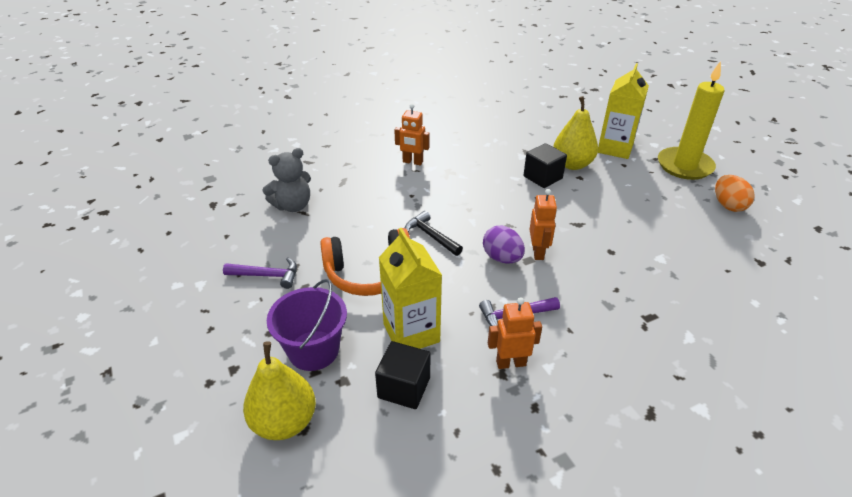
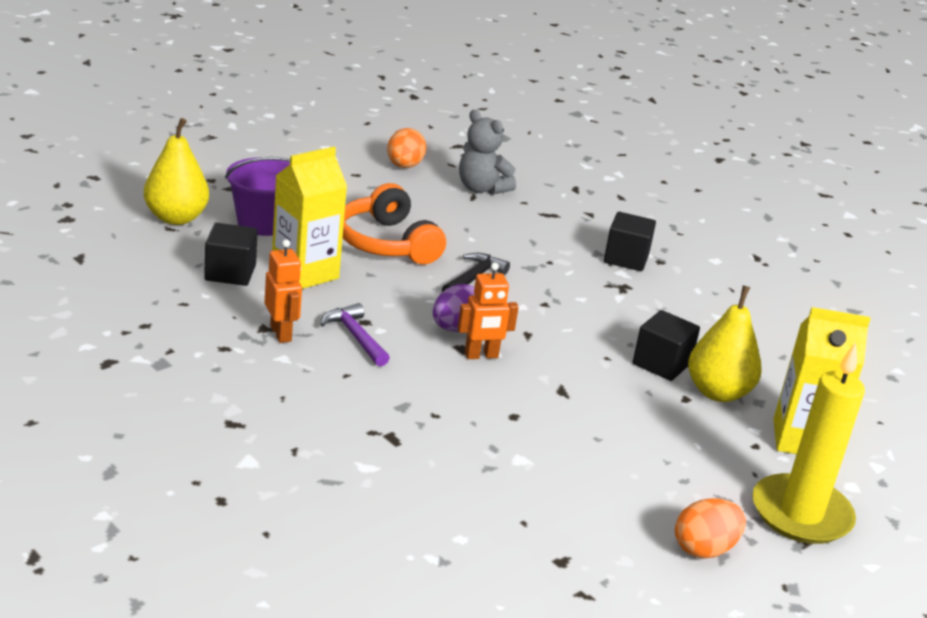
camera: 70 degrees right, 10 degrees down
purple hammer [223,257,297,289] -> none
orange robot [394,104,429,165] -> black cube [604,212,656,271]
none -> orange egg [387,128,426,168]

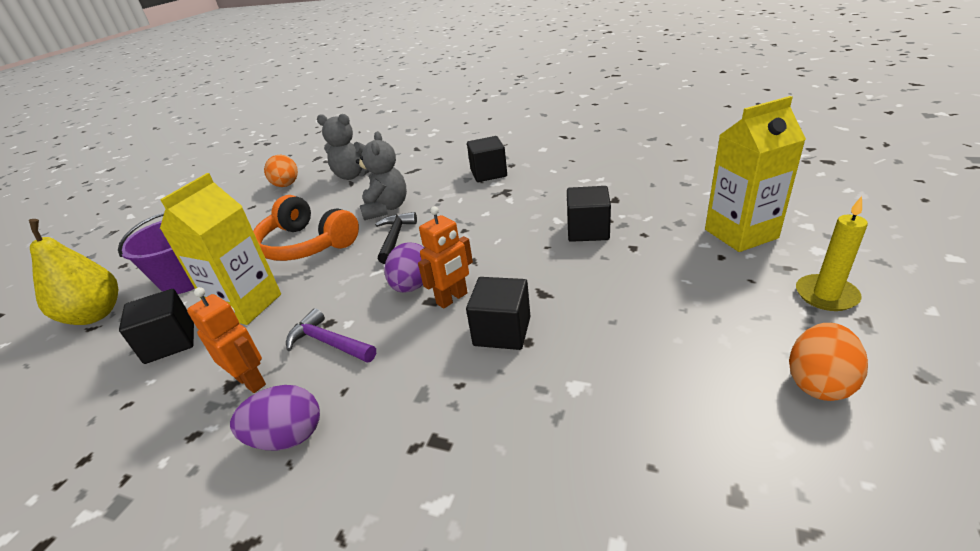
camera: 20 degrees left, 5 degrees up
yellow pear [688,285,762,402] -> none
yellow candle [752,342,865,544] -> yellow candle [796,196,868,311], size x0.56
none -> purple egg [230,385,320,451]
none -> grey teddy bear [356,131,407,220]
none -> black cube [466,277,531,350]

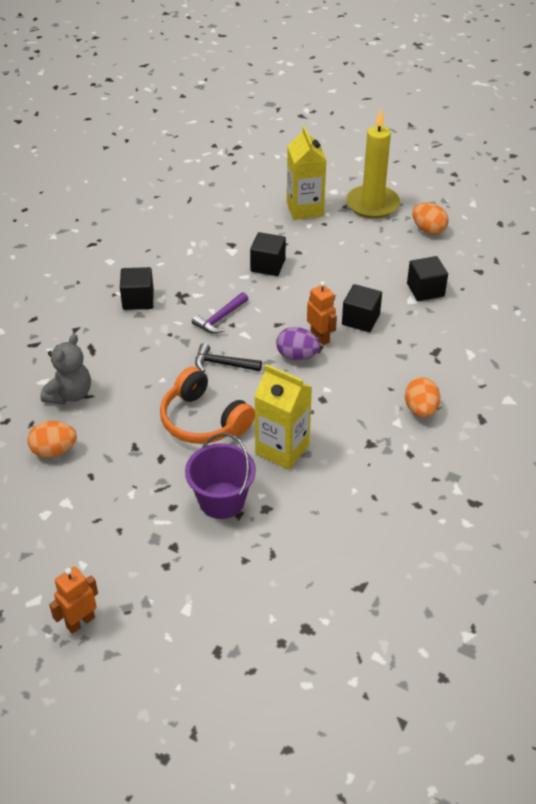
camera: 85 degrees left, 10 degrees up
yellow pear [29,219,118,325] -> none
black cube [119,289,194,364] -> black cube moved to [407,256,448,301]
orange robot [187,287,266,393] -> orange robot moved to [49,567,98,634]
purple egg [230,385,320,451] -> orange egg [405,377,440,418]
orange headphones [253,195,359,261] -> orange headphones turned 90 degrees clockwise [160,367,255,444]
purple hammer [286,308,376,363] -> purple hammer moved to [192,292,248,334]
grey teddy bear [356,131,407,220] -> none
yellow candle [796,196,868,311] -> yellow candle [346,110,400,219], size x1.79

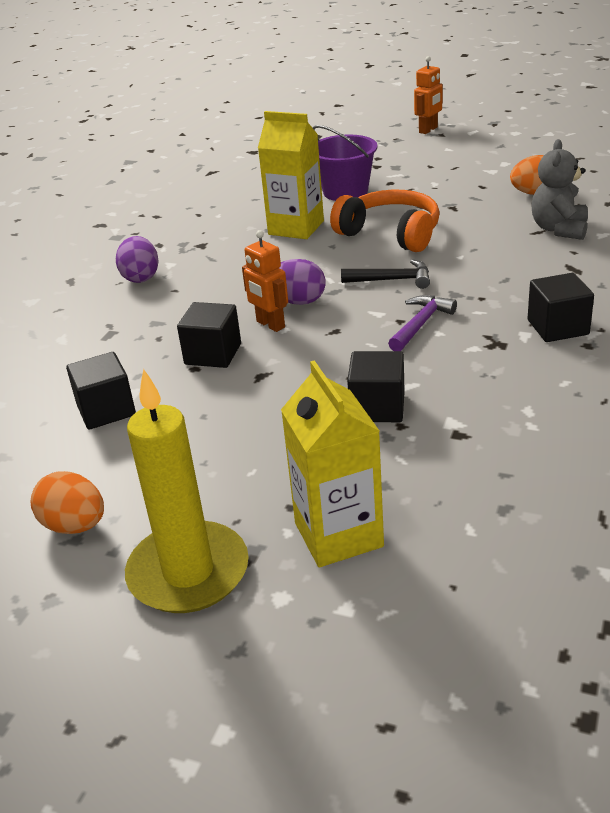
camera: 175 degrees right, 10 degrees down
orange egg [405,377,440,418] -> purple egg [116,236,159,283]

